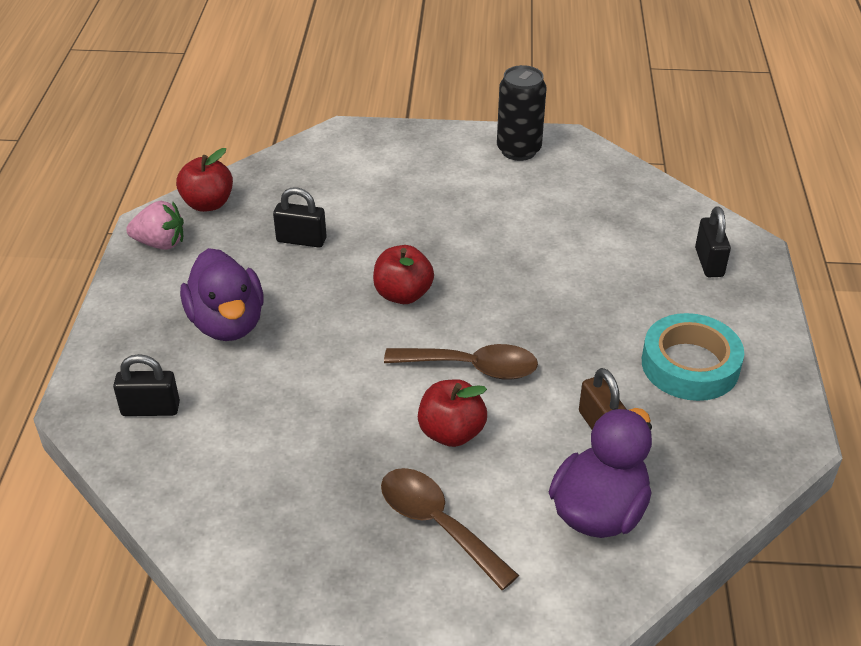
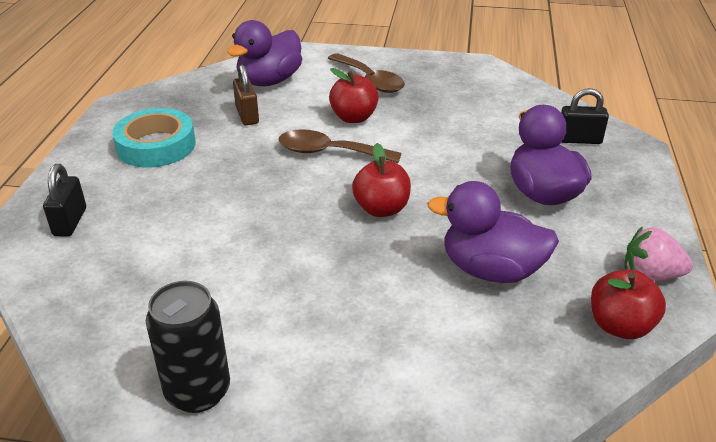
camera: 175 degrees left, 5 degrees down
black padlock [273,187,327,248] -> purple duck [427,181,559,283]

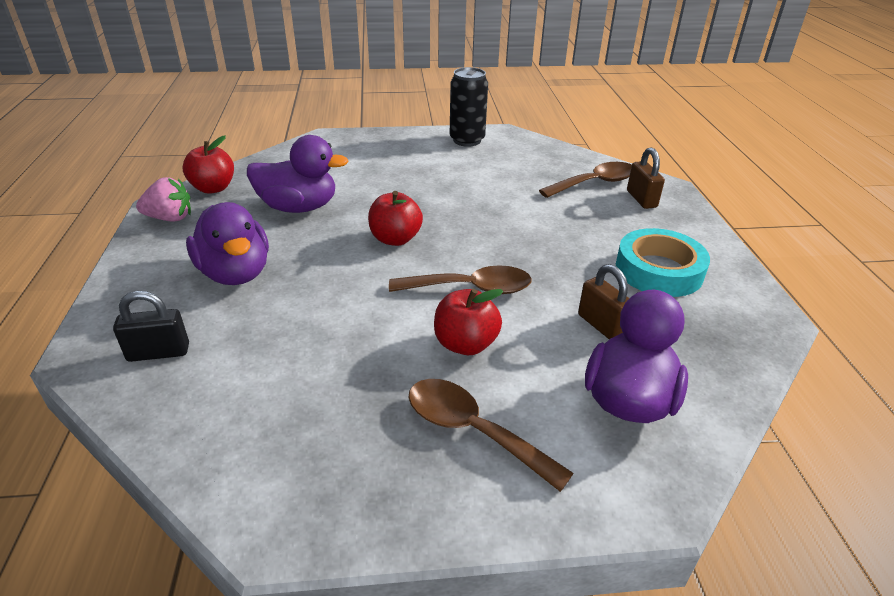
camera: 165 degrees right, 0 degrees up
black padlock [43,164,86,237] -> brown padlock [627,147,665,209]
none -> brown spoon [539,162,632,198]

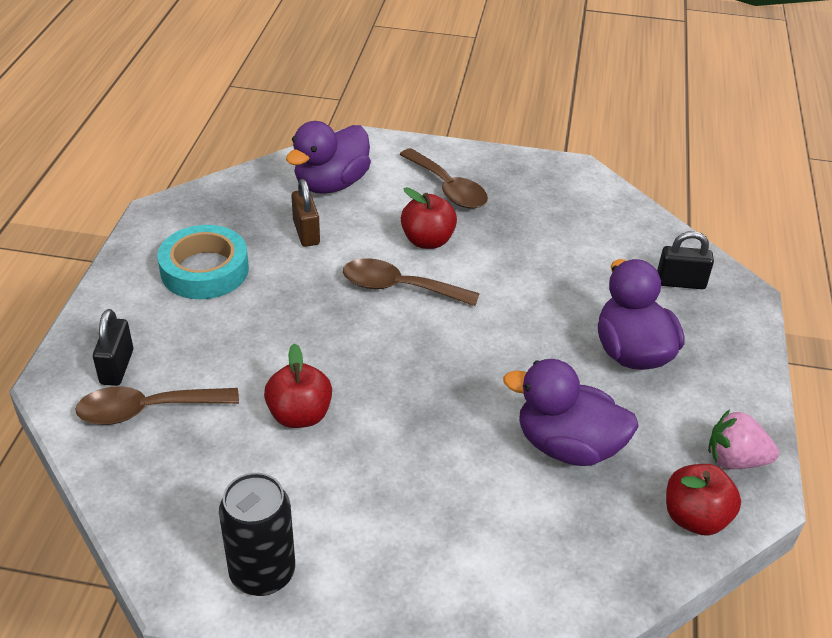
camera: 165 degrees left, 5 degrees up
red apple [368,191,423,246] -> red apple moved to [264,343,332,428]
brown padlock [627,147,665,209] -> black padlock [93,309,133,386]

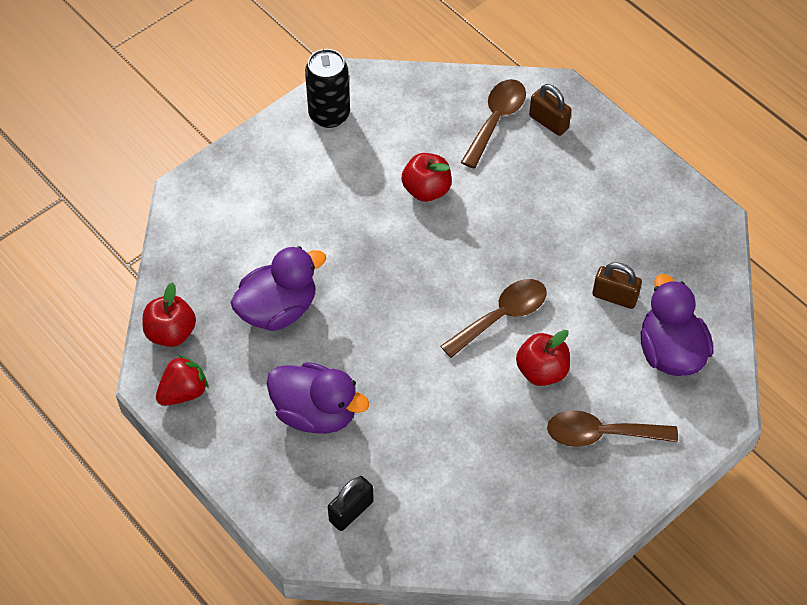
camera: 130 degrees right, 15 degrees up
black padlock [93,309,133,386] -> brown padlock [529,84,572,136]
turquoise tape [157,225,249,299] -> none
pink strawberry [708,409,779,469] -> red strawberry [156,355,209,406]

